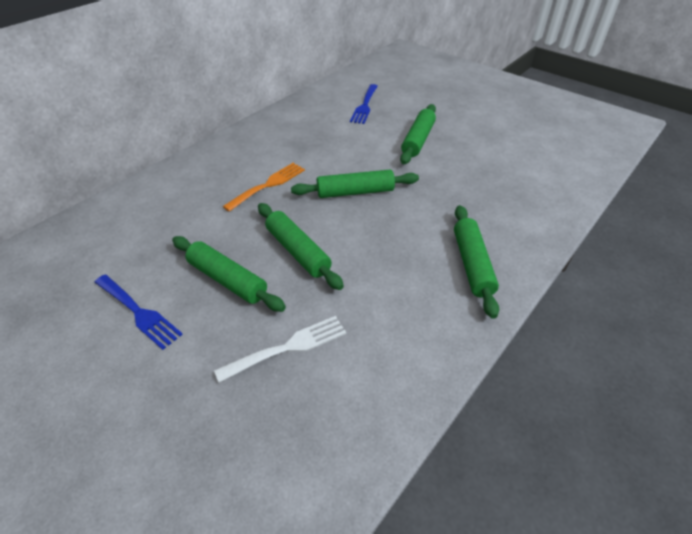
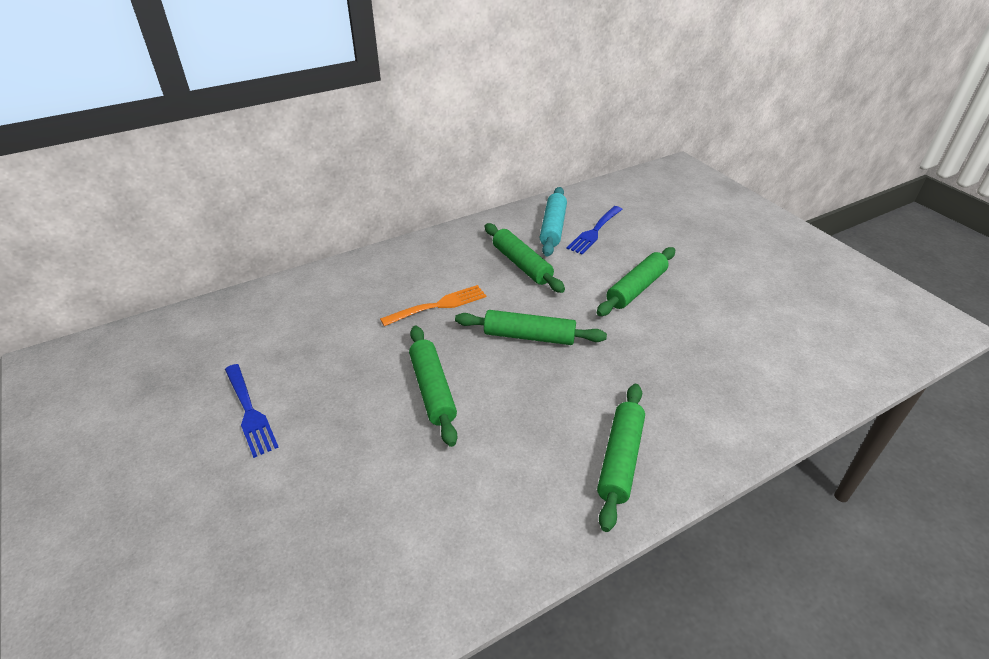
camera: 20 degrees right, 5 degrees down
green rolling pin [172,236,286,312] -> green rolling pin moved to [485,223,565,293]
white fork [214,316,346,383] -> none
none -> turquoise rolling pin [540,187,567,256]

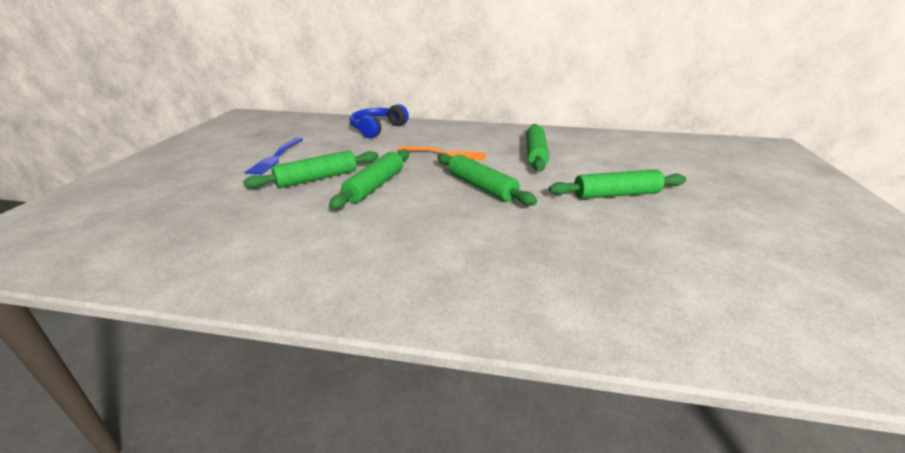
camera: 40 degrees right, 10 degrees down
turquoise rolling pin [540,187,567,256] -> none
blue fork [567,206,623,254] -> none
green rolling pin [597,384,645,532] -> green rolling pin moved to [243,150,379,188]
none -> blue headphones [349,104,409,138]

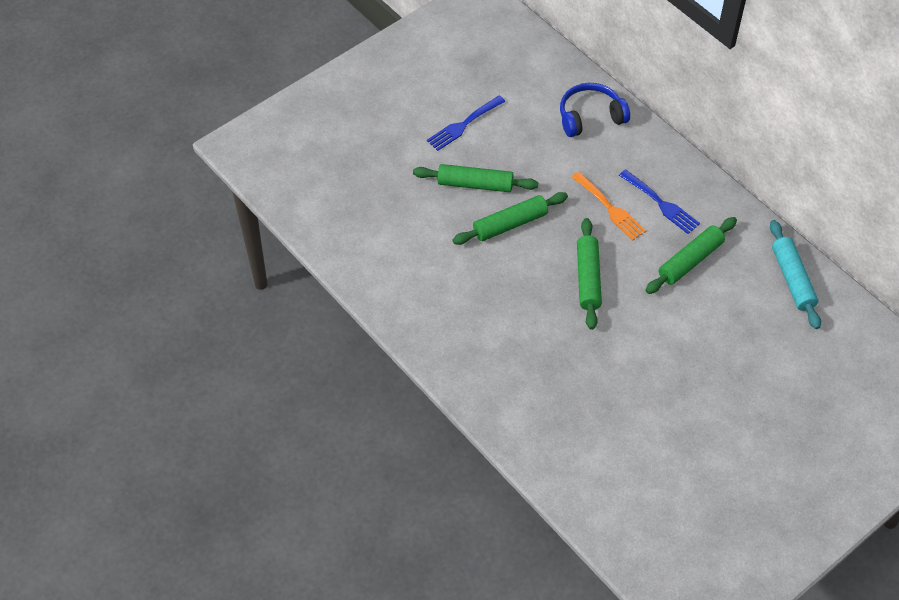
camera: 40 degrees right, 25 degrees up
green rolling pin [549,170,686,199] -> none
none -> blue fork [619,169,700,234]
none -> turquoise rolling pin [770,220,821,329]

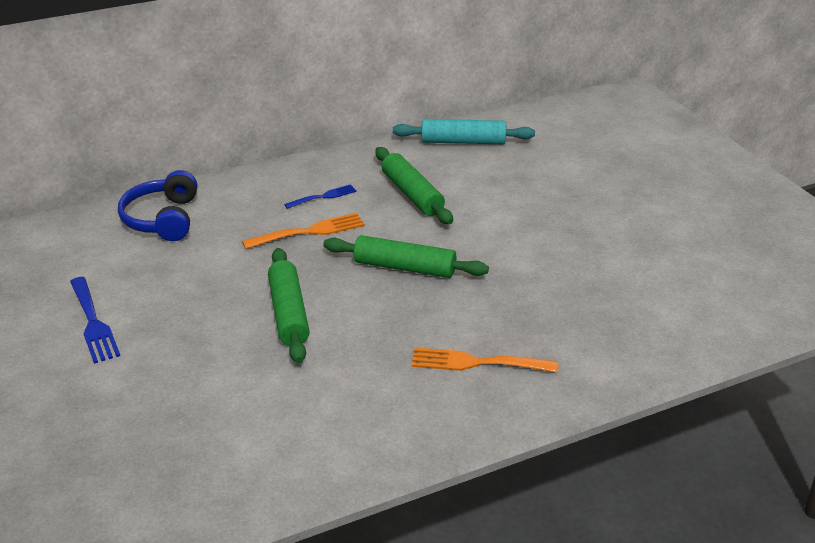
camera: 75 degrees left, 20 degrees down
green rolling pin [413,164,538,192] -> none
blue fork [619,169,700,234] -> blue fork [284,184,357,209], size x0.64
none -> orange fork [412,348,558,373]

